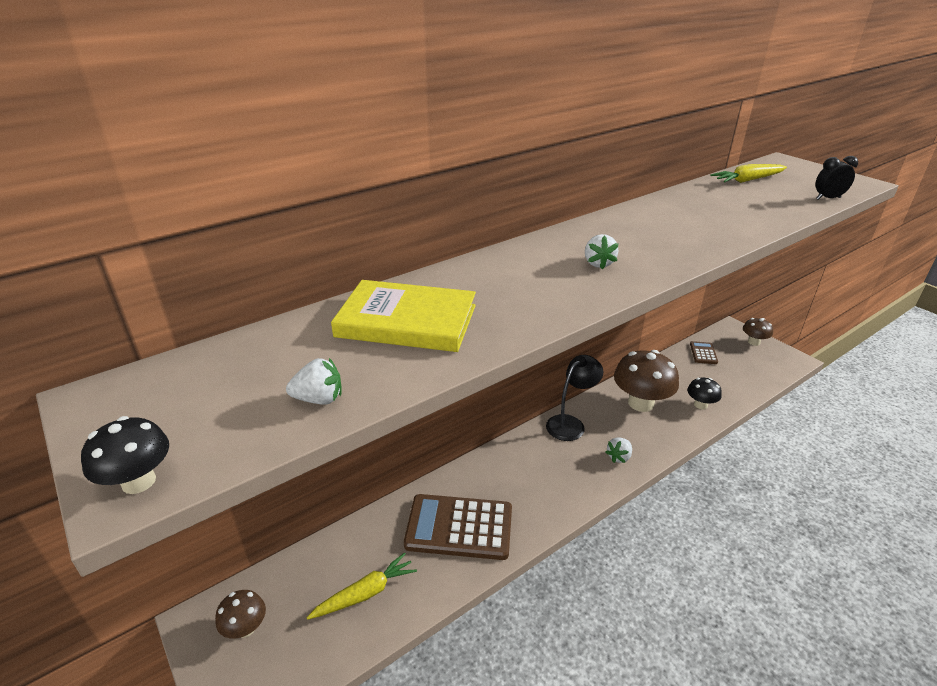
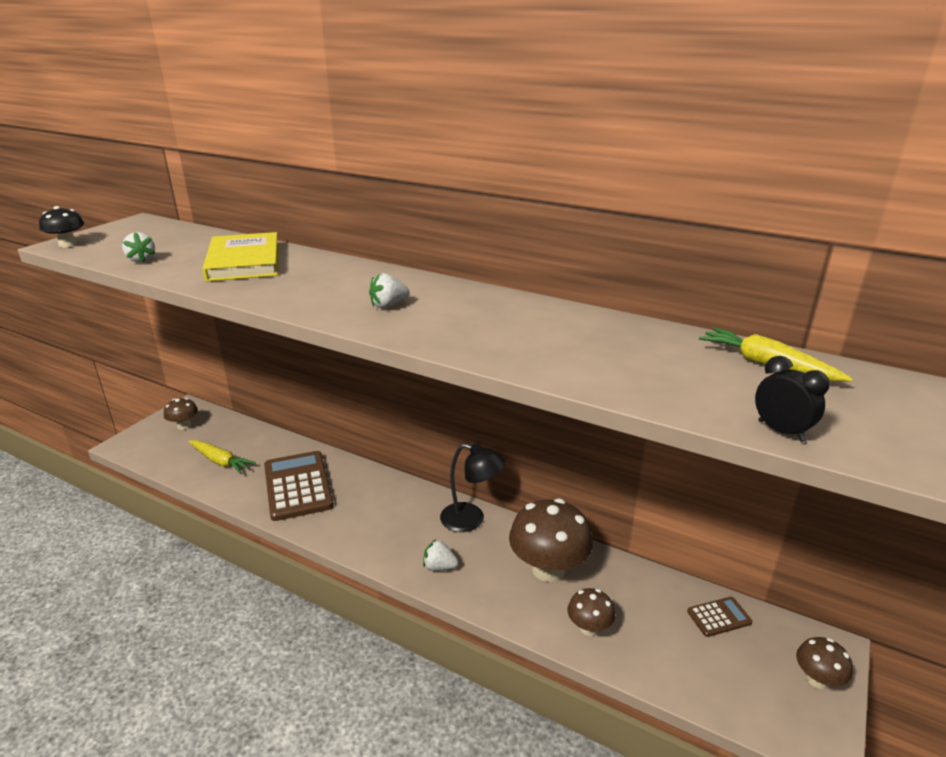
camera: 65 degrees right, 5 degrees down
black mushroom [687,378,722,409] -> brown mushroom [568,588,615,636]

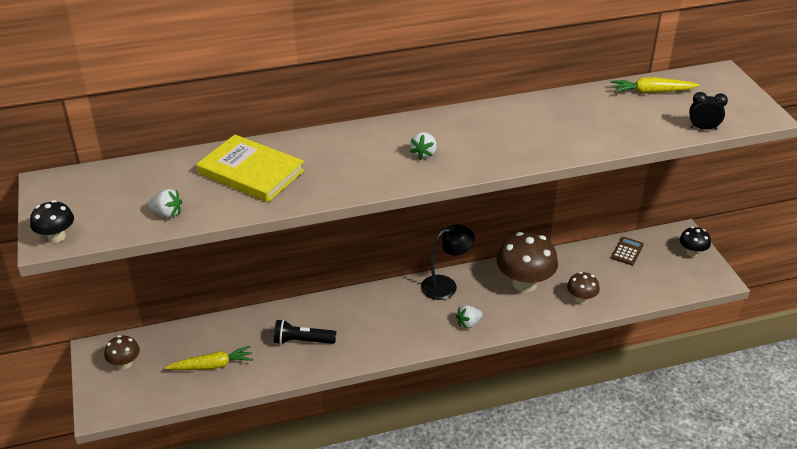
camera: 45 degrees left, 10 degrees up
brown calculator [264,451,334,521] -> black flashlight [274,319,336,345]
brown mushroom [796,637,853,689] -> black mushroom [680,226,711,257]

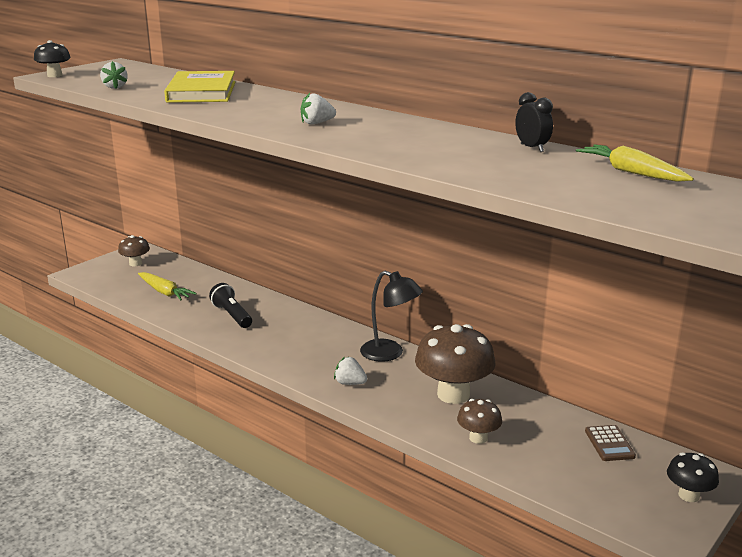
camera: 55 degrees right, 15 degrees down
brown calculator [611,237,644,265] -> brown calculator turned 90 degrees clockwise [585,425,636,461]
black clock [689,92,728,130] -> black clock moved to [515,92,553,152]

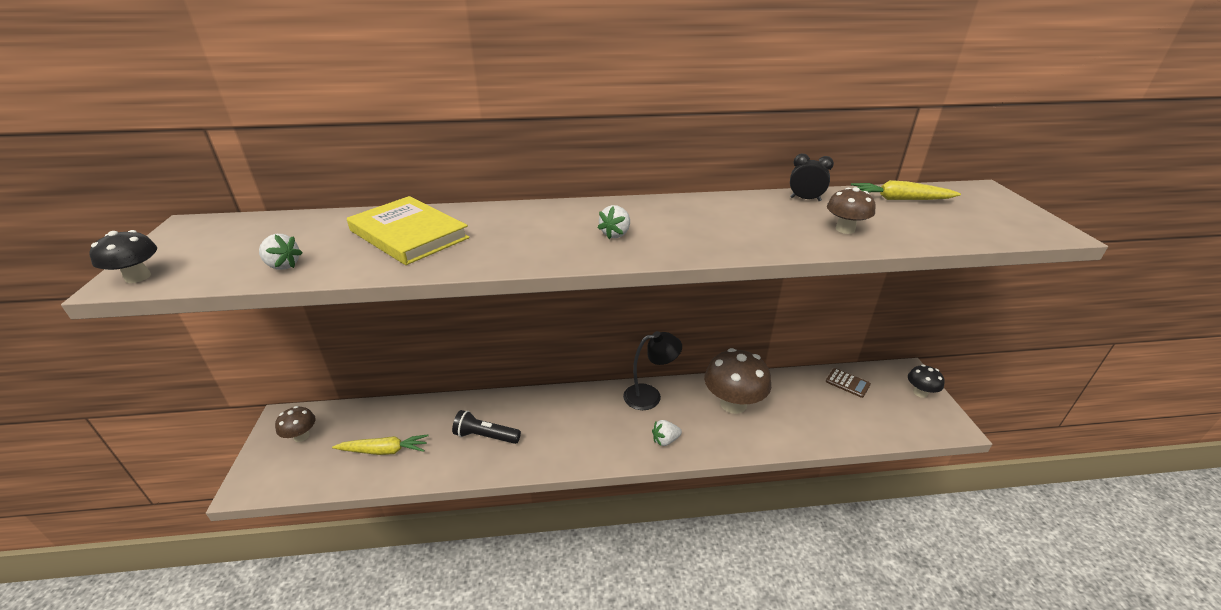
camera: 45 degrees left, 10 degrees up
brown mushroom [457,399,502,444] -> brown mushroom moved to [827,187,876,234]

